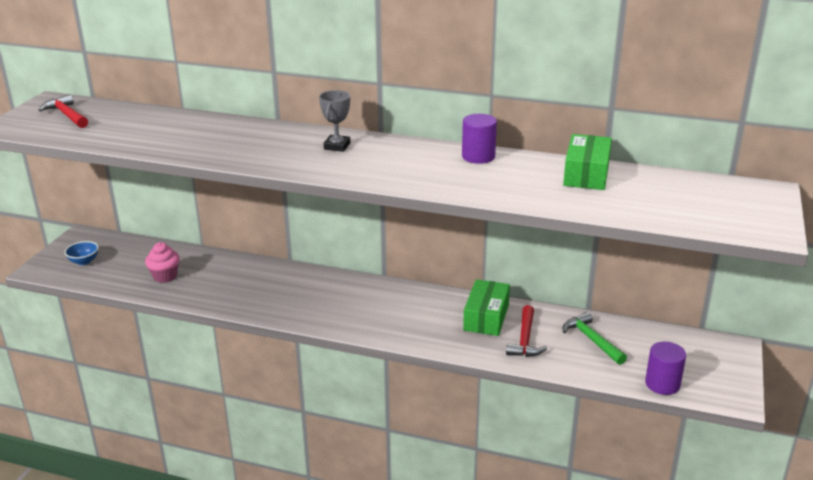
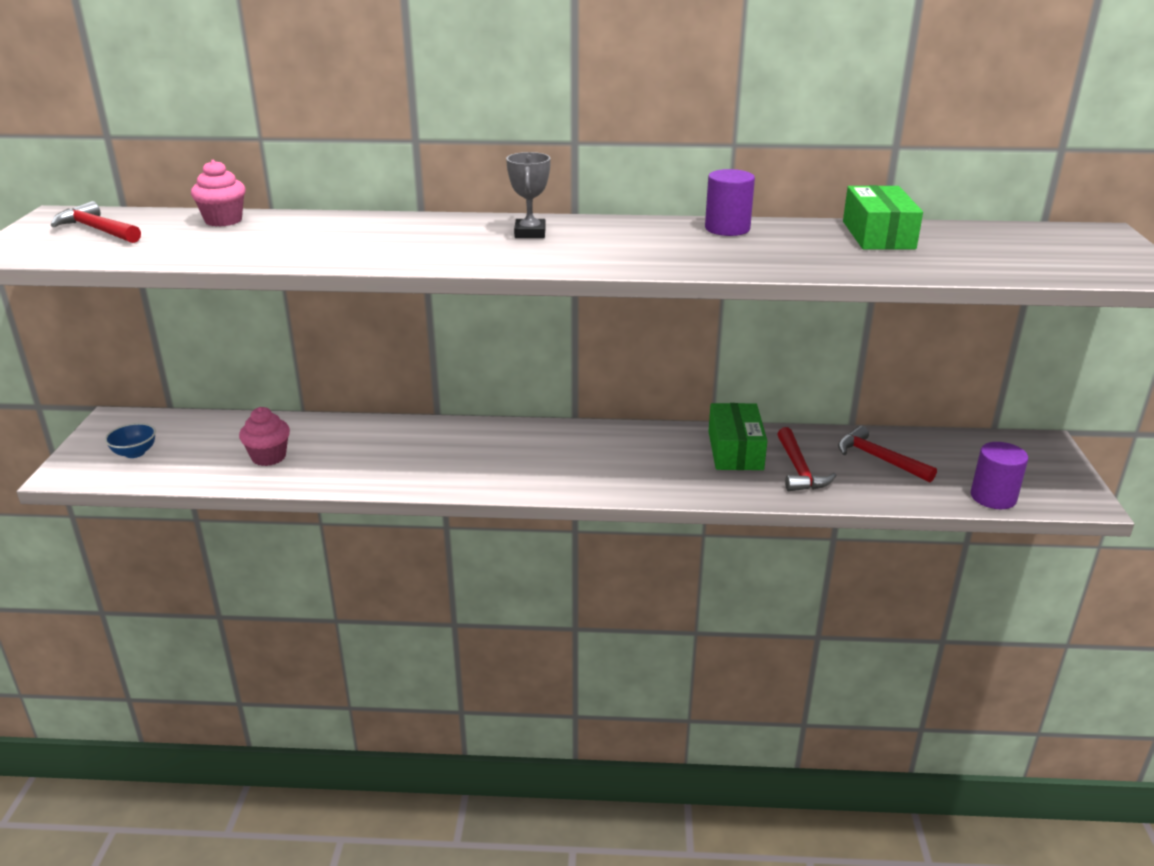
camera: 15 degrees left, 0 degrees up
green hammer [563,312,627,365] -> red hammer [838,426,937,482]
none -> pink cupcake [191,160,246,227]

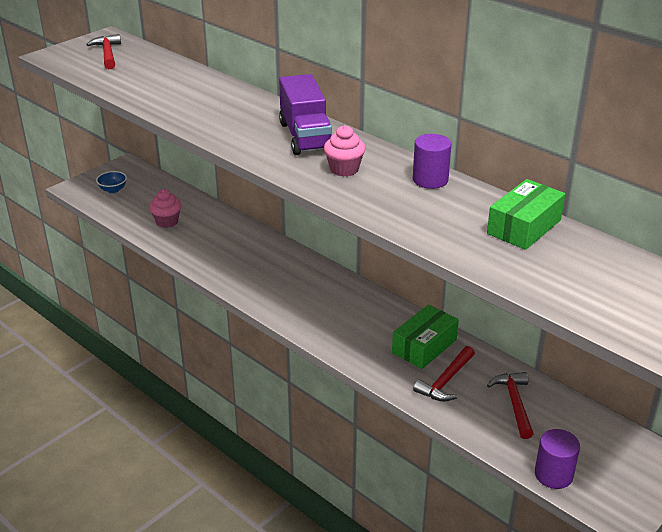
camera: 40 degrees right, 5 degrees up
pink cupcake [191,160,246,227] -> pink cupcake moved to [324,125,365,177]
grey trophy [506,152,551,238] -> purple truck [279,74,332,155]

